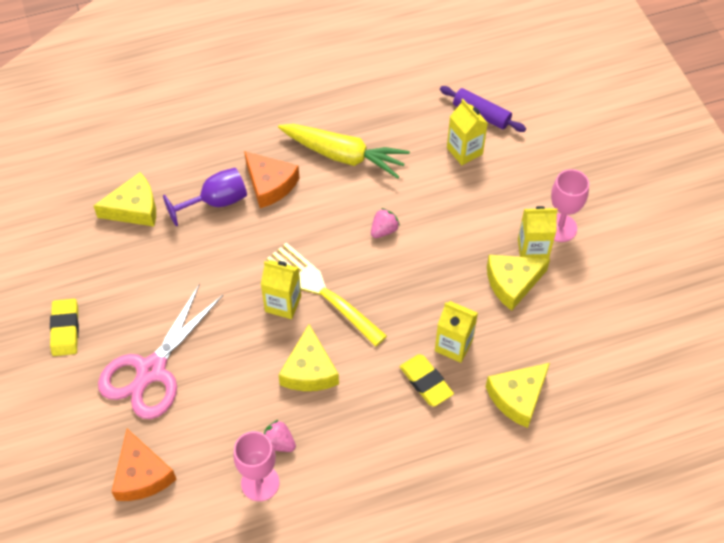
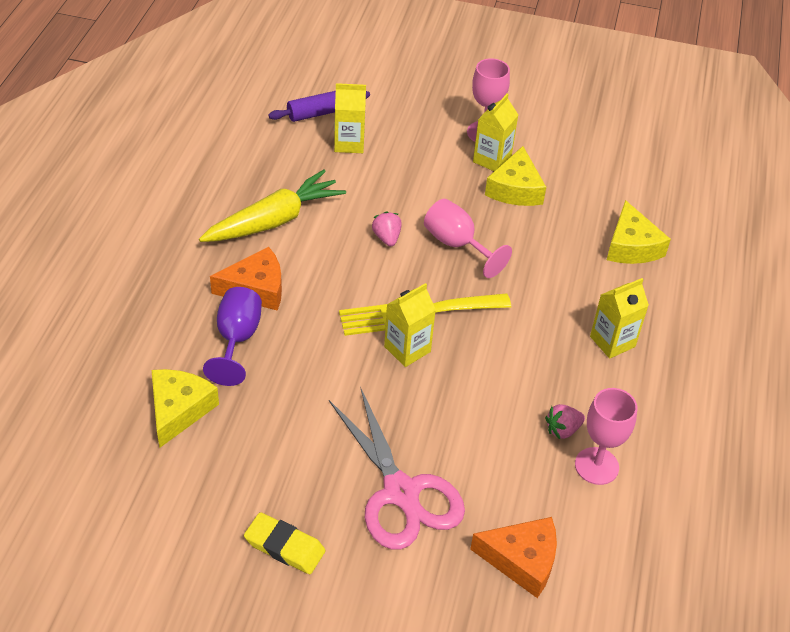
camera: 60 degrees left, 10 degrees down
yellow cheese [279,324,339,391] -> none
yellow eraser [400,354,454,407] -> none
yellow carton [435,301,478,363] -> yellow carton moved to [590,278,649,359]
none -> pink goblet [424,199,512,278]

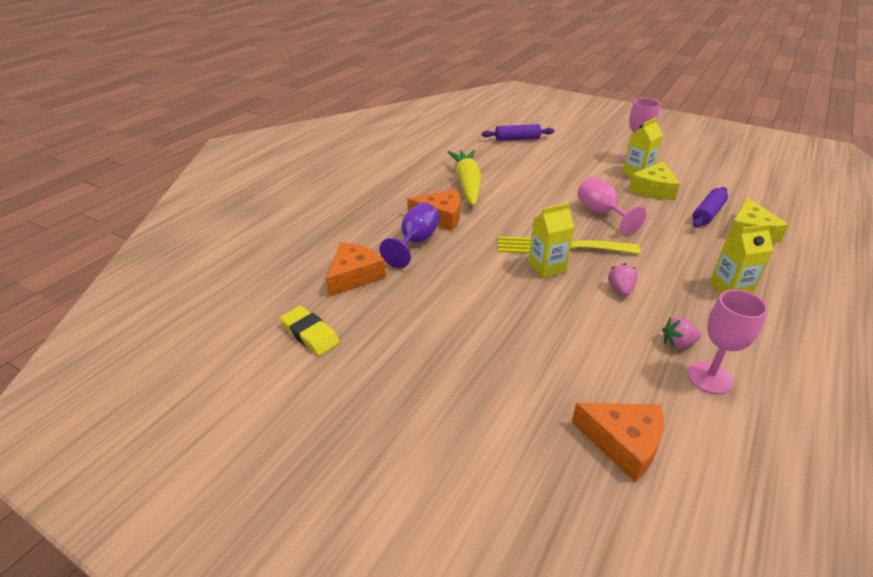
camera: 20 degrees right, 10 degrees down
yellow cheese [152,369,219,448] -> orange cheese [326,242,386,297]
yellow carrot [199,170,346,242] -> yellow carrot turned 75 degrees counterclockwise [447,150,482,206]
yellow eraser [244,512,326,574] -> yellow eraser moved to [280,306,340,356]
pink scissors [329,387,465,550] -> none
yellow carton [334,83,366,153] -> none
pink strawberry [372,211,402,246] -> pink strawberry moved to [608,263,638,296]
none -> purple rolling pin [693,187,728,227]

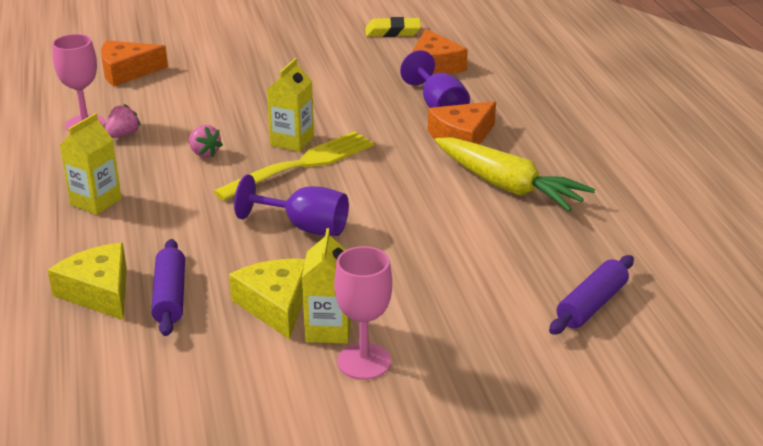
camera: 135 degrees right, 5 degrees down
pink goblet [578,177,647,235] -> purple goblet [234,174,349,236]

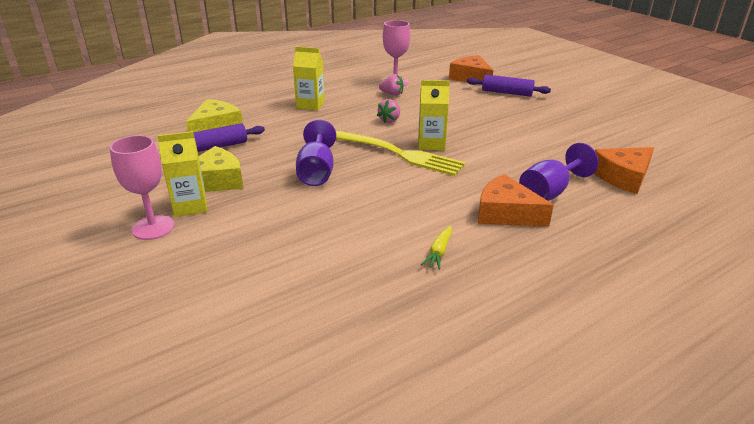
camera: 70 degrees right, 0 degrees up
yellow eraser [365,17,421,37] -> none
yellow carrot [435,137,595,211] -> yellow carrot [421,226,452,270], size x0.40
purple rolling pin [549,255,634,335] -> purple rolling pin moved to [467,75,551,97]

